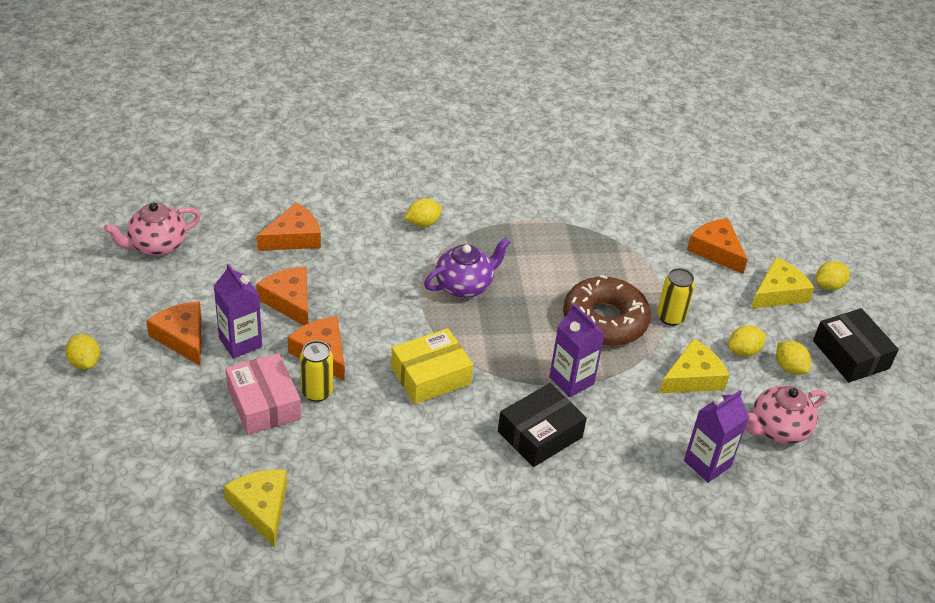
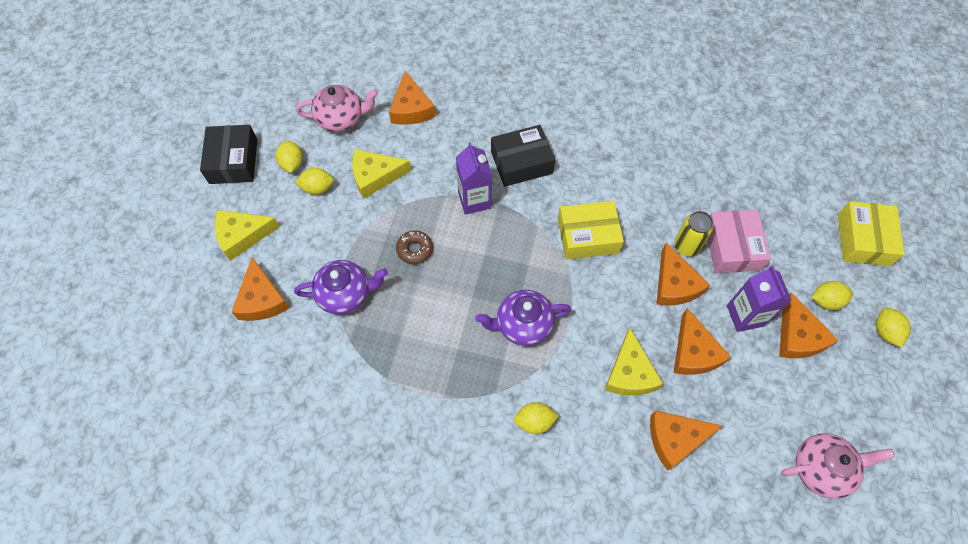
camera: 155 degrees left, 20 degrees up
yellow cheese [224,469,287,547] -> yellow cheese moved to [605,328,663,395]
brown donut [563,275,651,346] -> brown donut [396,230,433,264], size x0.46
yellow can [657,268,695,326] -> none
purple carton [684,390,749,483] -> orange cheese [389,71,436,125]
yellow lemon [815,261,850,290] -> yellow lemon moved to [812,281,853,310]
none -> purple teapot [294,260,388,315]
none -> yellow box [838,201,905,266]

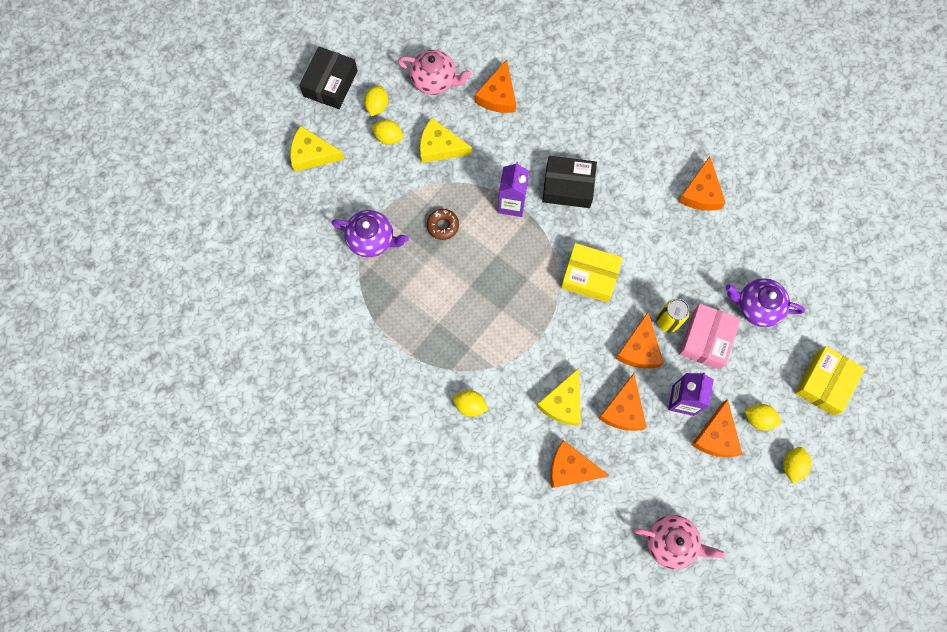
camera: 25 degrees right, 10 degrees up
orange cheese [232,257,289,321] -> orange cheese moved to [678,156,726,211]
purple teapot [475,290,571,346] -> purple teapot moved to [726,278,805,327]

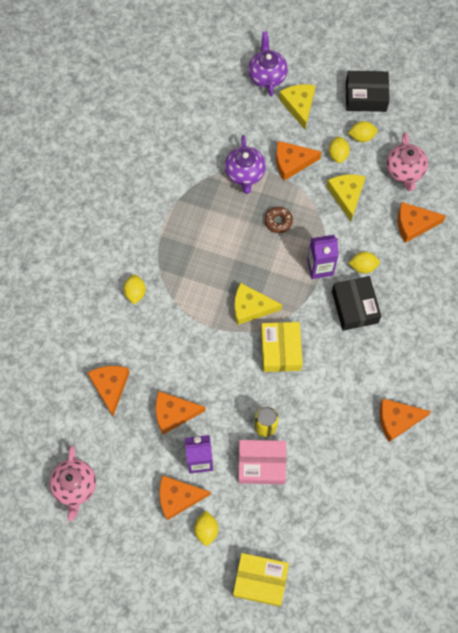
camera: 70 degrees right, 5 degrees down
yellow cheese [536,368,581,426] -> yellow cheese moved to [234,283,282,325]
orange cheese [615,312,664,368] -> orange cheese moved to [276,141,321,180]
purple teapot [726,278,805,327] -> purple teapot moved to [248,31,288,96]
yellow lemon [783,447,811,484] -> yellow lemon moved to [348,252,380,274]

